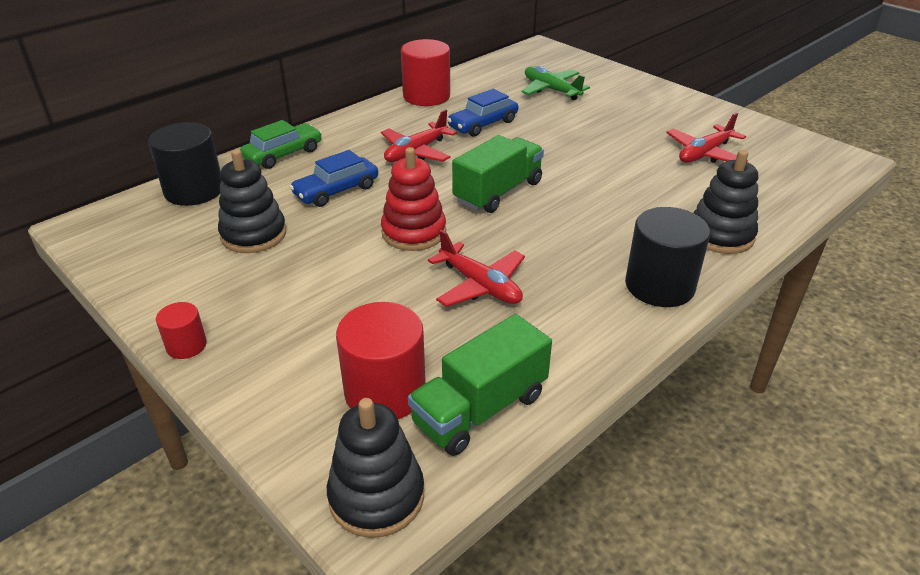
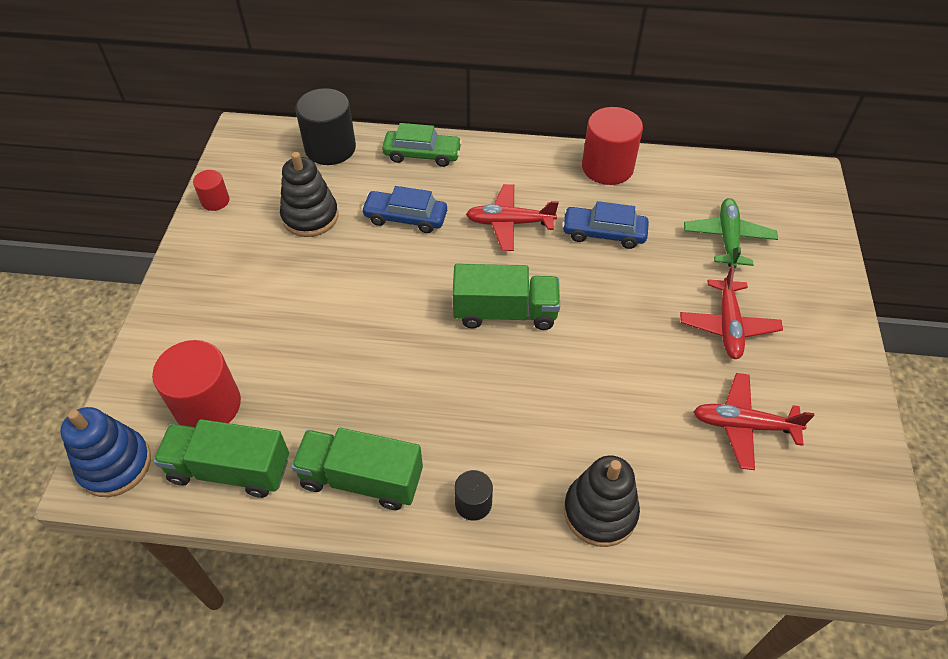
camera: 50 degrees right, 15 degrees up
red cylinder [156,302,207,359] -> red cylinder moved to [193,170,230,211]
black stacking toy [327,398,424,538] -> blue stacking toy [60,407,151,497]
red stacking toy [381,147,446,251] -> none
red plane [428,230,525,307] -> red plane moved to [680,265,783,359]
black cylinder [625,207,710,307] -> black cylinder [454,470,493,521], size x0.52
none -> green truck [291,428,423,510]

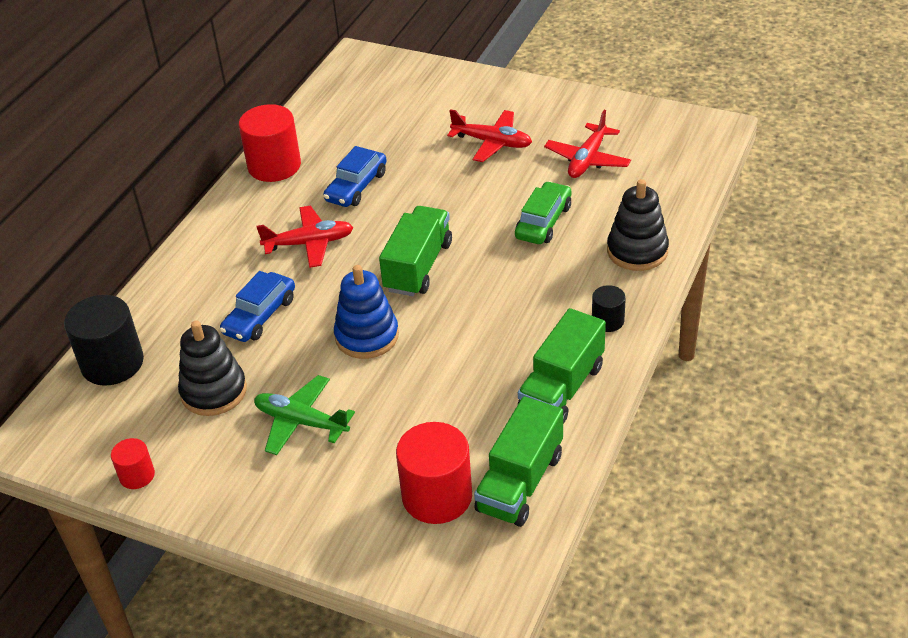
camera: 70 degrees left, 10 degrees down
blue stacking toy [60,407,151,497] -> blue stacking toy moved to [334,265,399,359]
green car [382,123,462,167] -> green car moved to [515,181,571,244]
red plane [466,184,559,251] -> red plane turned 120 degrees counterclockwise [256,206,354,268]
green plane [684,198,778,268] -> green plane moved to [254,375,355,455]

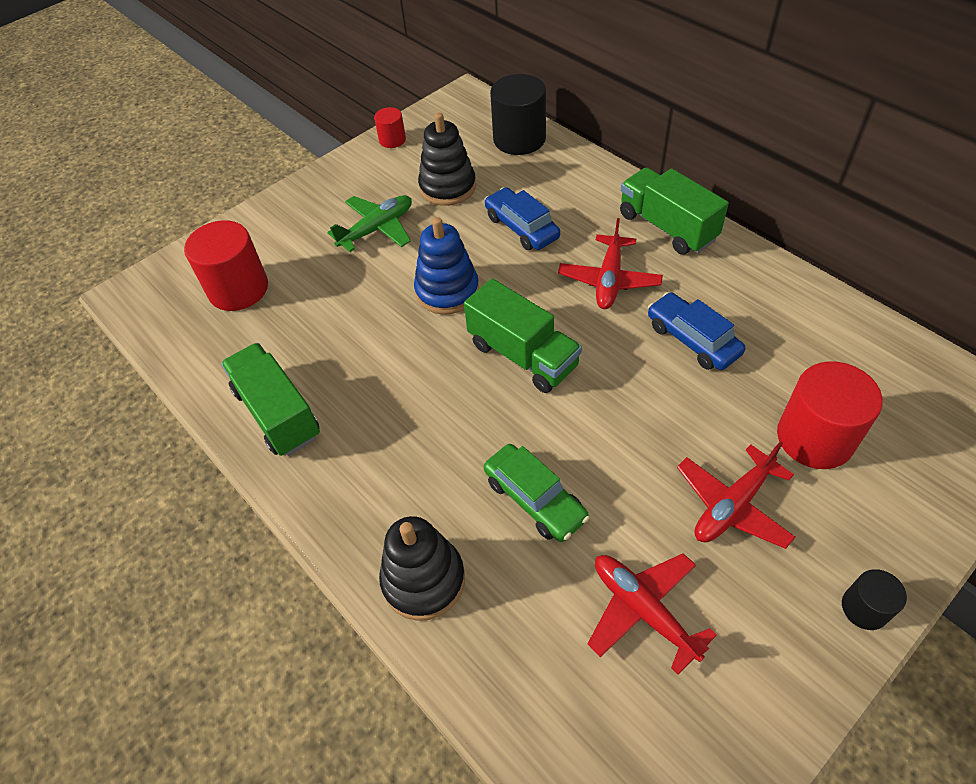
camera: 115 degrees right, 10 degrees up
red cylinder [239,104,301,182] -> red cylinder moved to [777,361,883,469]
green truck [474,396,563,527] -> green truck moved to [620,167,729,255]
black cylinder [592,285,626,332] -> black cylinder moved to [842,569,907,630]

